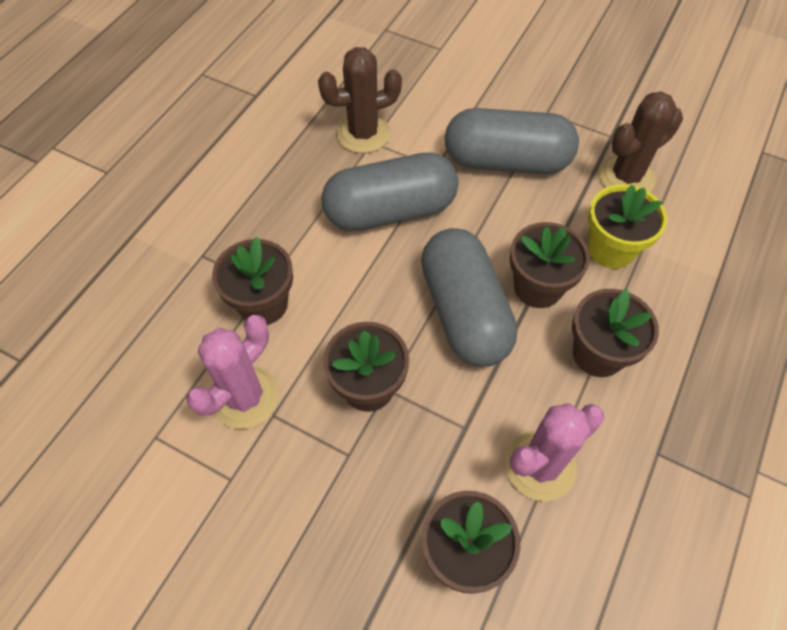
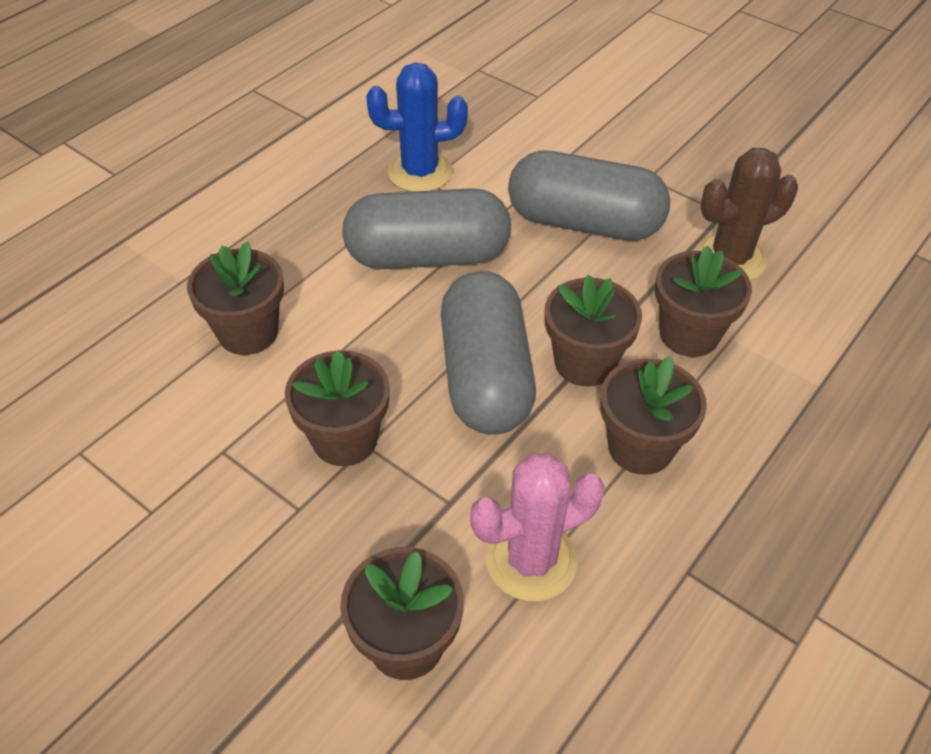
camera: 10 degrees right, 10 degrees down
pink cactus [186,315,279,429] -> none
brown cactus [318,47,402,153] -> blue cactus [366,62,468,192]
yellow flower pot [588,184,667,269] -> brown flower pot [655,245,752,357]

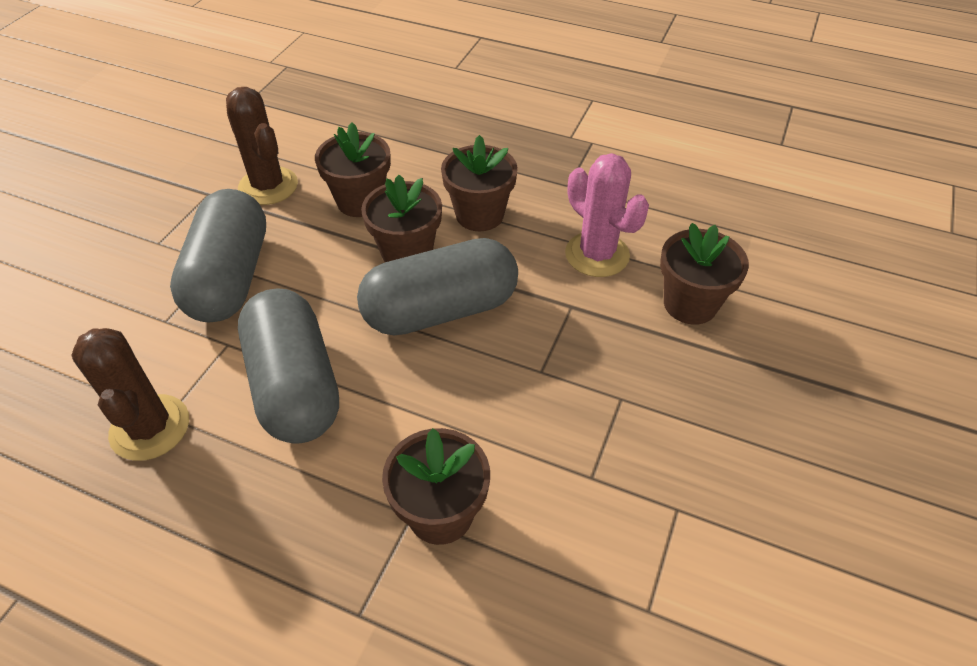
camera: 105 degrees left, 0 degrees up
brown flower pot [285,350,390,466] -> none
blue cactus [366,62,468,192] -> brown cactus [71,328,189,461]

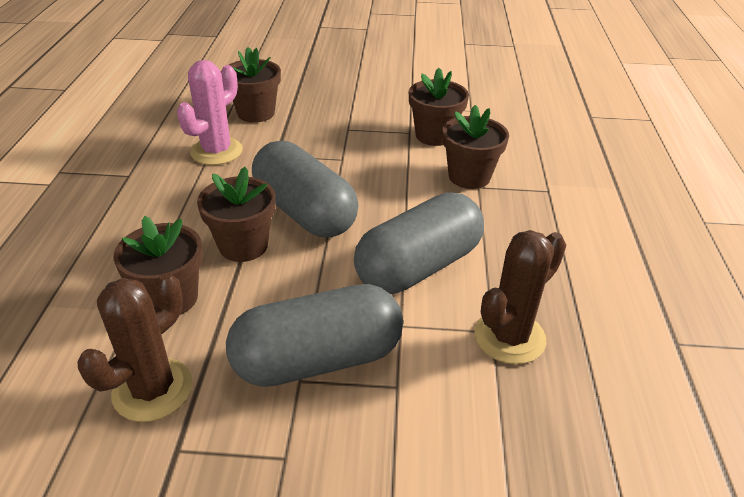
camera: 110 degrees left, 10 degrees down
brown flower pot [441,135,518,231] -> brown flower pot moved to [409,68,469,146]

